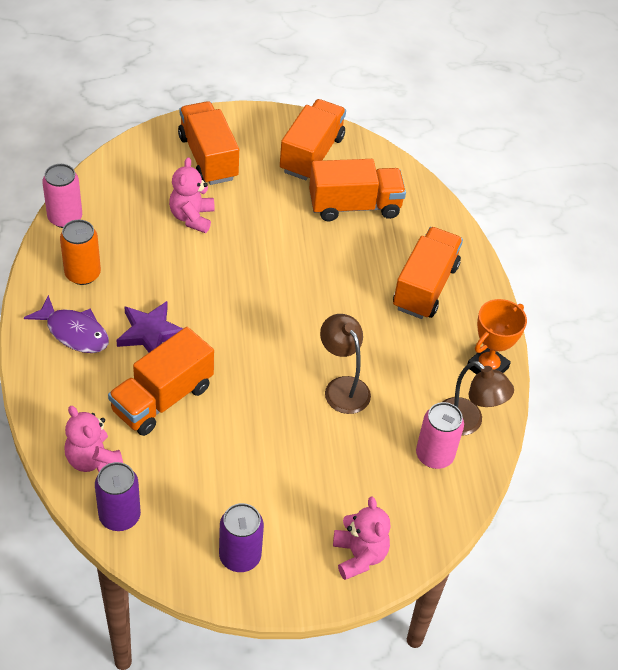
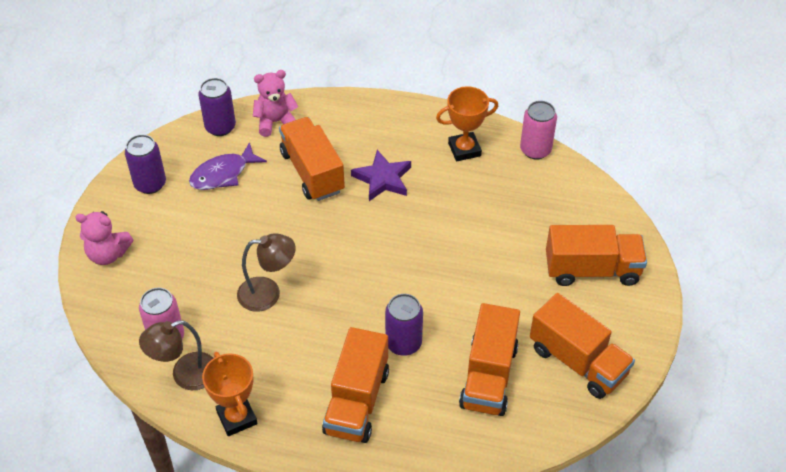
camera: 115 degrees right, 0 degrees up
purple fish [24,295,109,353] -> purple fish moved to [189,142,267,190]
orange can [60,220,101,285] -> orange trophy [436,86,498,161]
pink teddy bear [169,157,215,233] -> none
orange truck [393,227,463,319] -> orange truck turned 60 degrees clockwise [322,327,389,443]
none -> purple can [385,294,423,356]

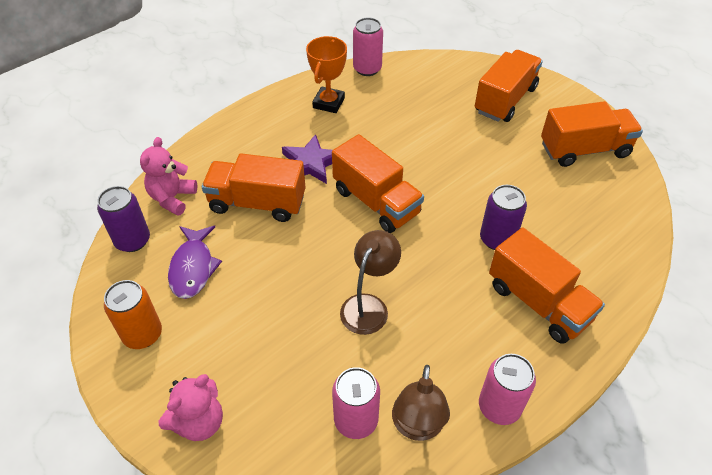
camera: 55 degrees left, 0 degrees up
purple can [125,134,166,194] -> orange can [104,280,162,349]
orange trophy [202,352,258,436] -> pink can [479,354,536,425]
orange truck [459,303,520,416] -> orange truck moved to [332,134,424,233]

